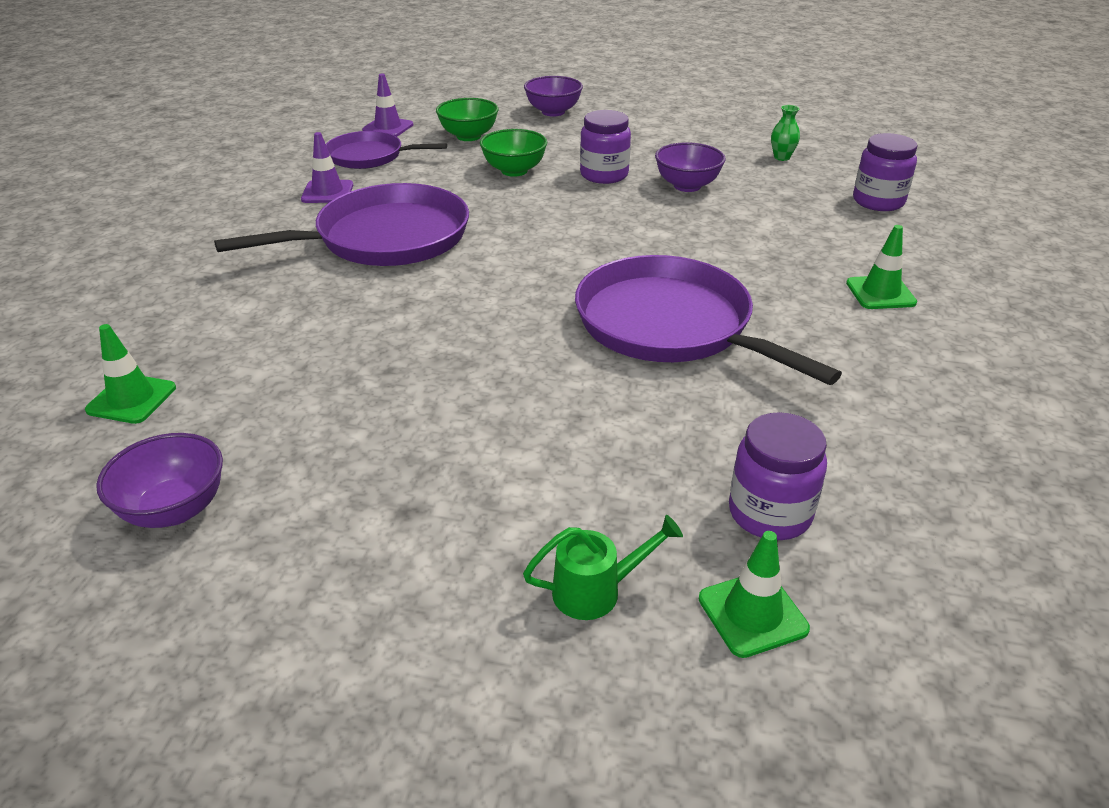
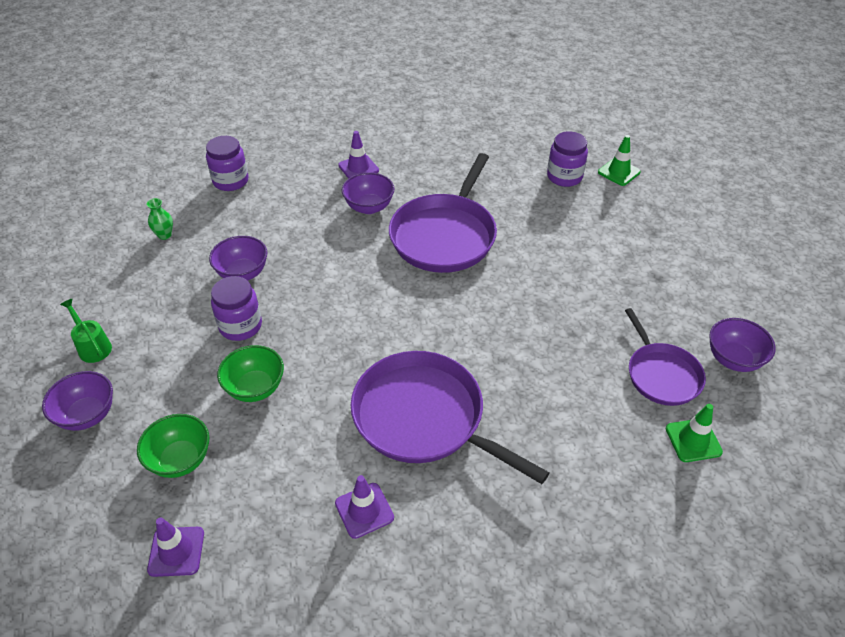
camera: 115 degrees left, 10 degrees up
purple pan [326,131,447,169] -> purple pan moved to [625,308,706,406]
green watering can [523,515,683,620] -> green watering can moved to [60,299,112,363]
green traffic cone [846,225,917,309] -> purple traffic cone [338,131,379,179]
none -> purple bowl [342,172,394,214]

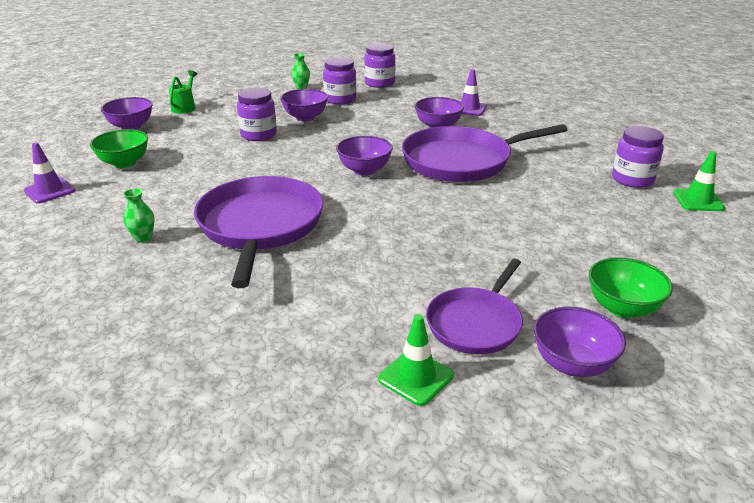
camera: 50 degrees right, 15 degrees down
green bowl [217,345,284,402] -> green bowl moved to [589,257,673,318]
purple traffic cone [335,475,394,539] -> green vase [123,188,155,243]
none -> purple jar [323,57,356,105]
none -> purple bowl [336,136,393,176]

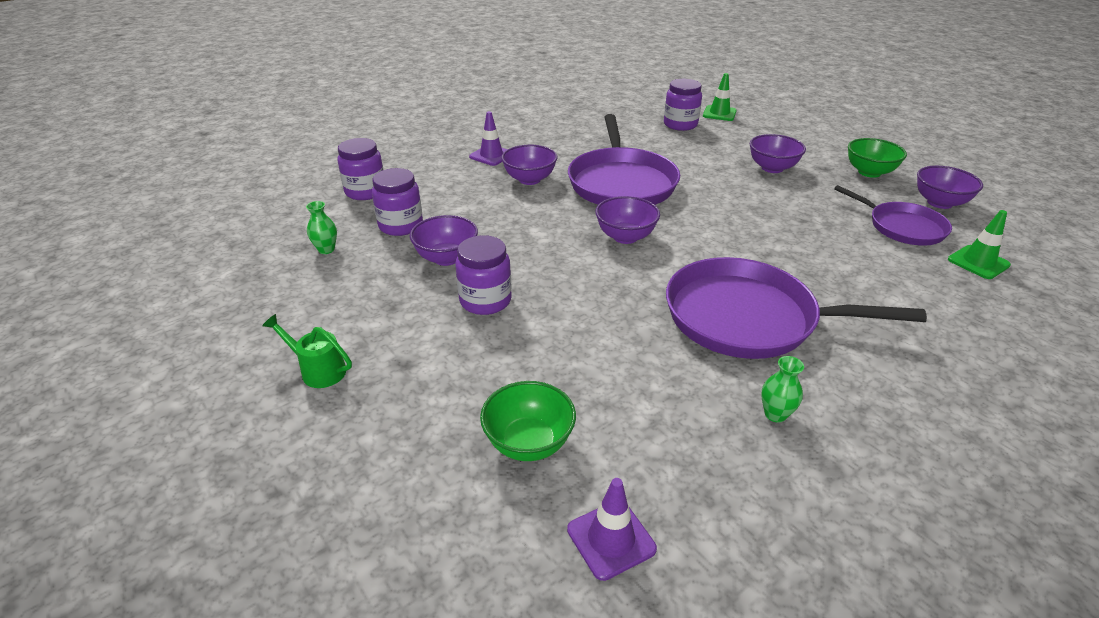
camera: 75 degrees left, 5 degrees up
purple bowl [101,97,153,130] -> purple bowl moved to [749,134,806,173]

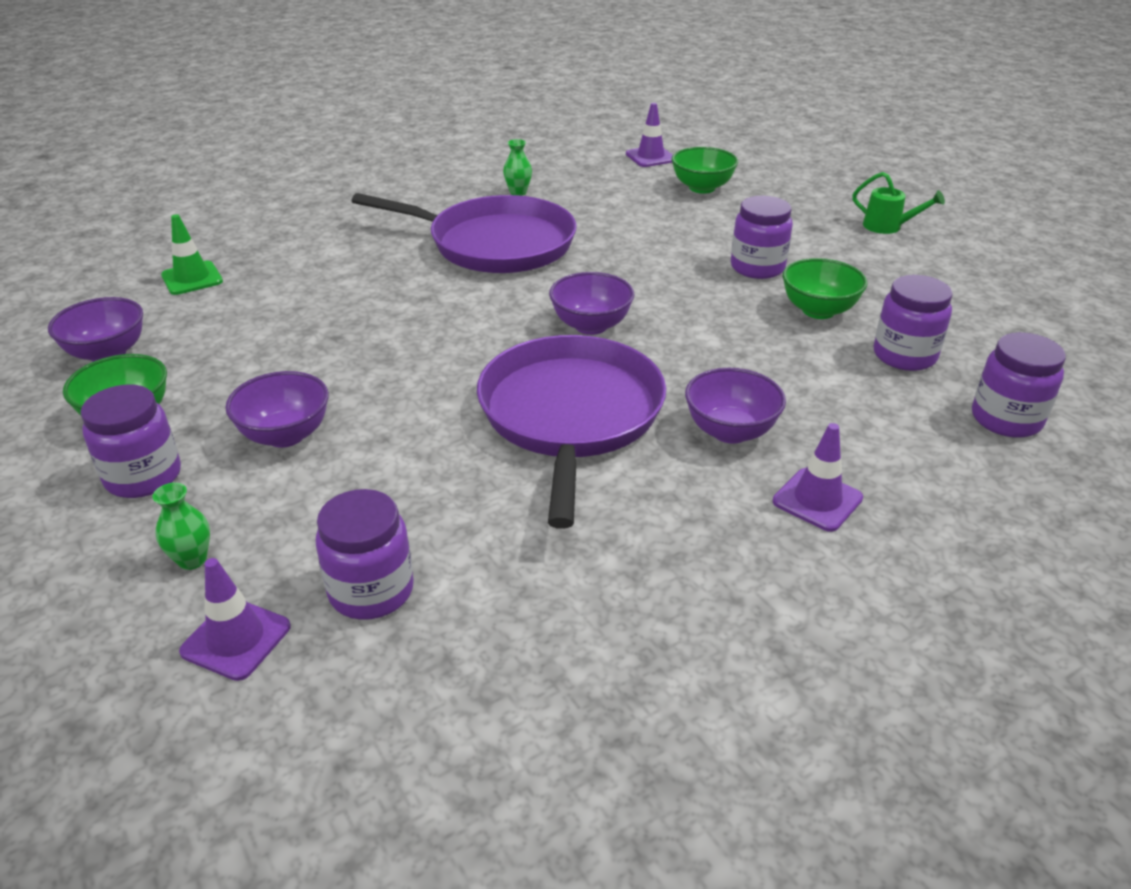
camera: 175 degrees left, 0 degrees up
green vase [306,201,337,254] -> green vase moved to [153,483,210,570]
purple bowl [410,215,478,266] -> green bowl [783,258,868,319]
green traffic cone [703,73,737,121] -> purple traffic cone [179,558,291,681]
purple pan [834,185,952,246] -> none
none -> purple jar [80,384,181,498]

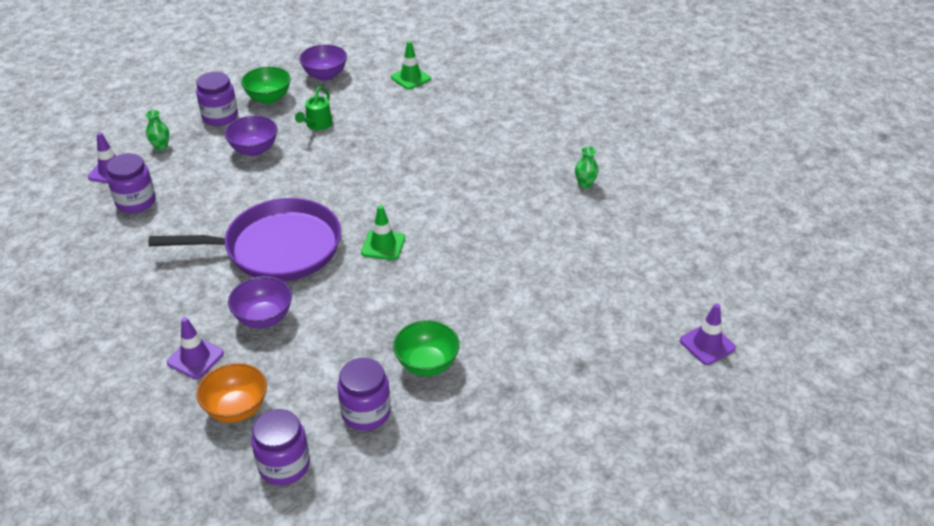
camera: 80 degrees right, 5 degrees up
purple pan [352,193,577,273] -> none
purple bowl [549,272,635,335] -> green traffic cone [361,205,405,260]
purple traffic cone [626,103,673,167] -> purple traffic cone moved to [680,303,736,365]
green bowl [672,147,738,194] -> none
purple jar [731,196,793,279] -> none
green watering can [852,172,945,234] -> green watering can moved to [295,87,333,130]
none -> orange bowl [197,363,267,423]

